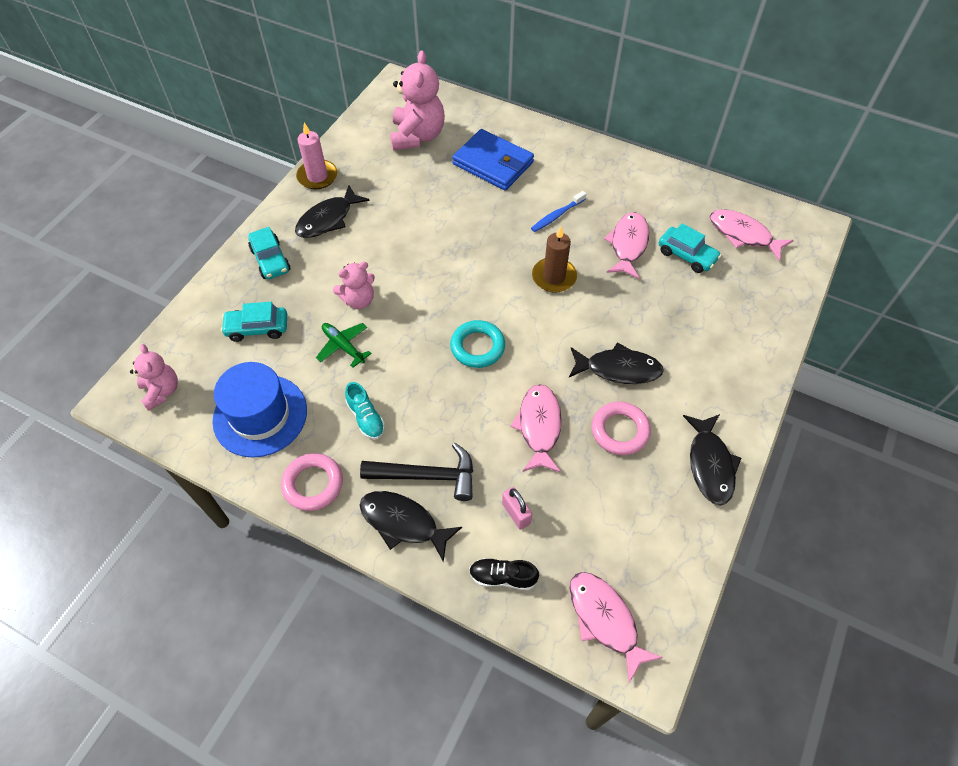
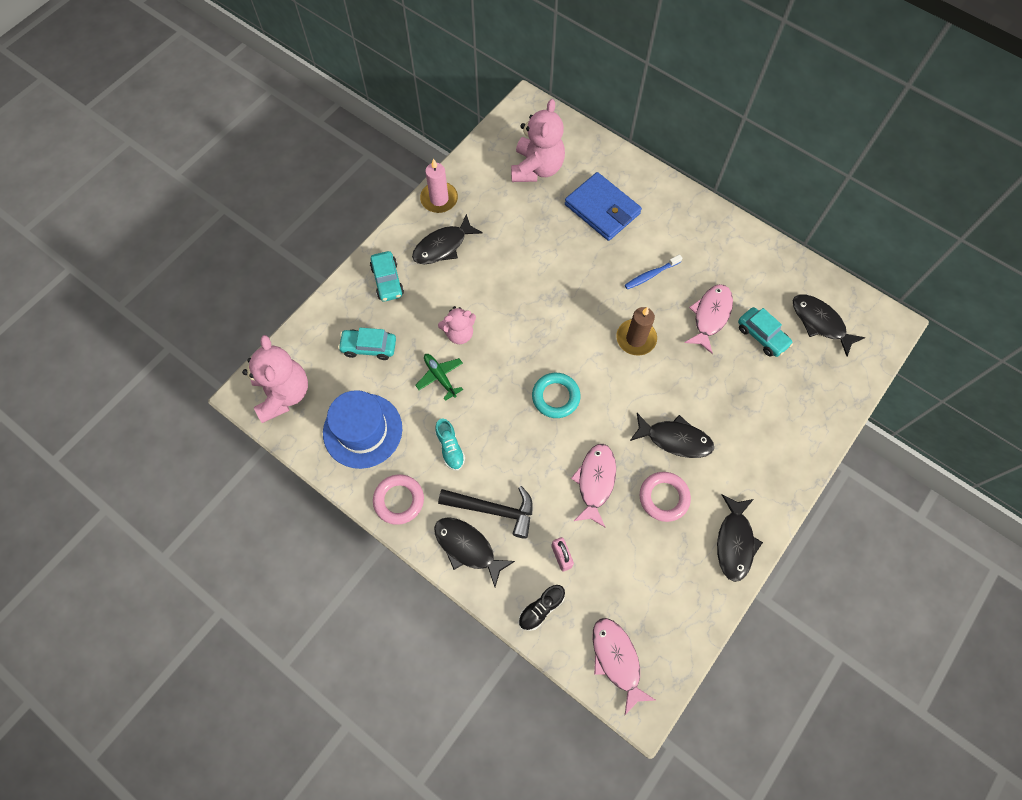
camera: 10 degrees right, 10 degrees up
pink teddy bear [130,344,178,411] -> pink teddy bear [242,335,308,423], size x1.69
black shoe [469,558,539,590] -> black shoe turned 60 degrees counterclockwise [519,585,565,631]
pink fish [710,209,793,261] -> black fish [793,295,866,356]

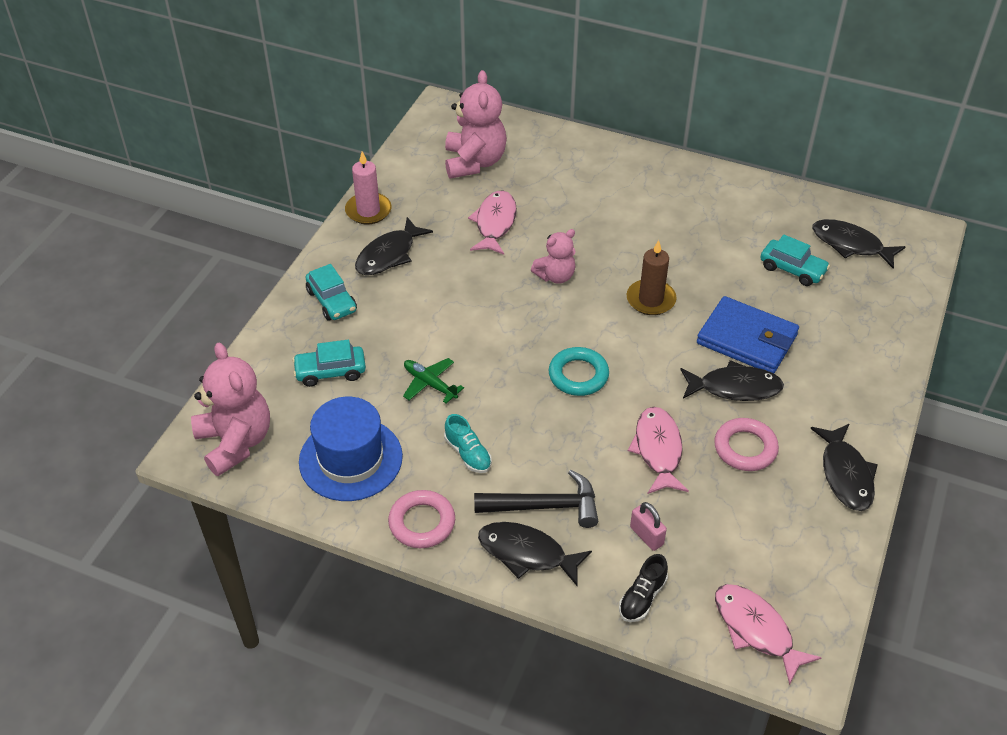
camera: 15 degrees left, 20 degrees down
pink teddy bear [438,306,476,344] -> pink teddy bear moved to [531,229,576,284]
blue wallet [565,172,642,241] -> blue wallet moved to [697,296,799,373]
blue toothbrush [625,254,682,289] -> none
pink fish [684,284,733,354] -> pink fish moved to [468,191,517,255]

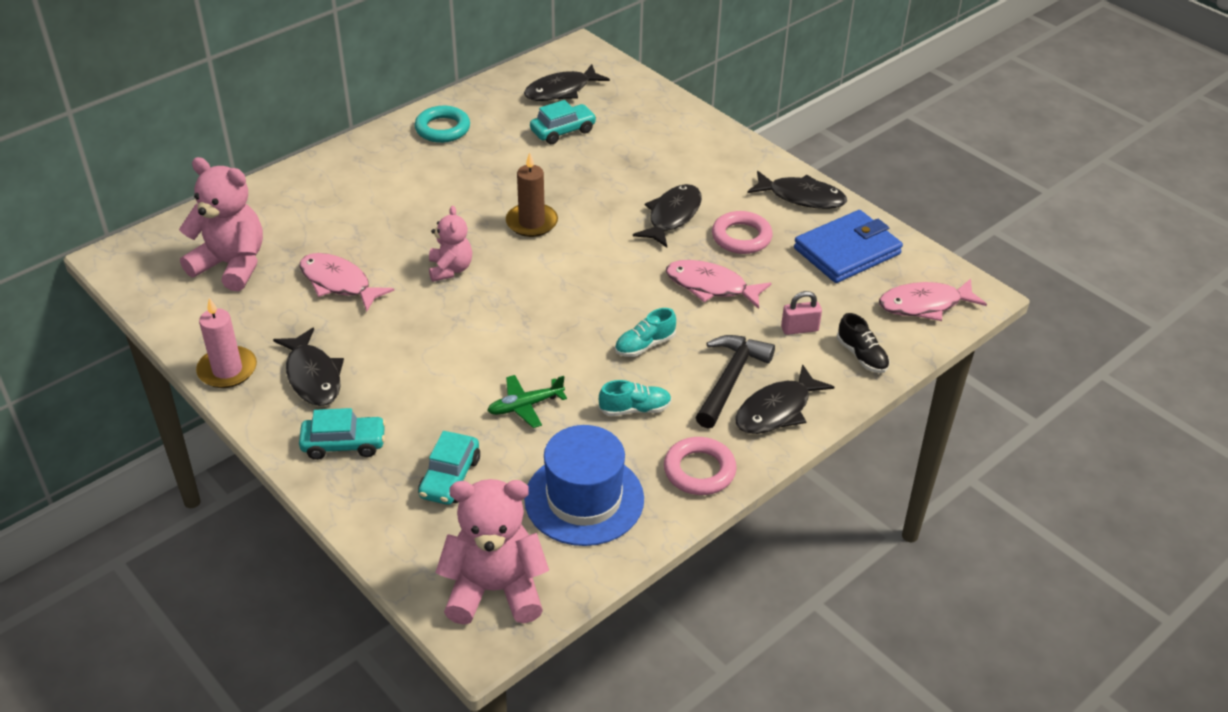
camera: 65 degrees left, 5 degrees down
turquoise ring [549,347,609,396] -> turquoise ring moved to [415,106,470,143]
blue wallet [697,296,799,373] -> blue wallet moved to [794,210,903,283]
none -> turquoise shoe [615,308,676,357]

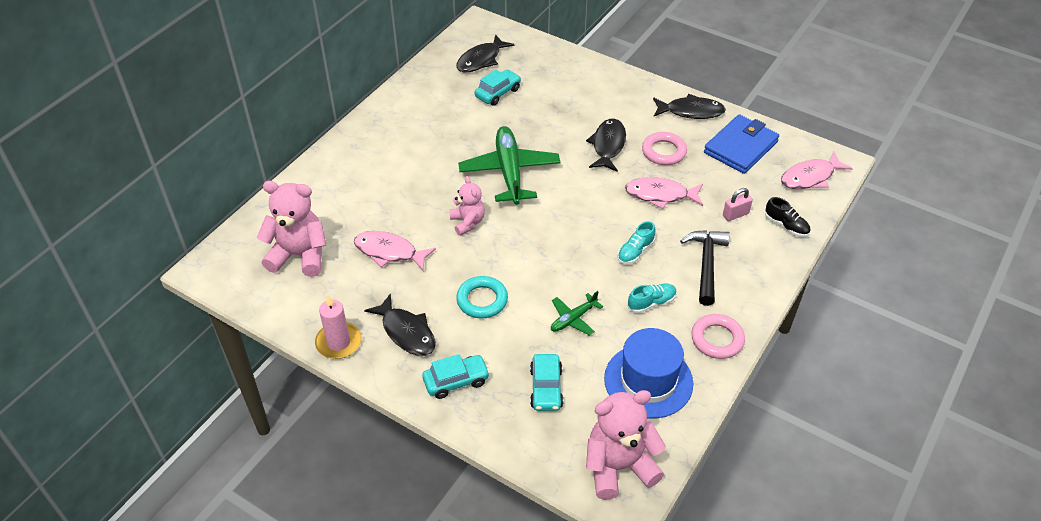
camera: 15 degrees left, 5 degrees up
turquoise ring [415,106,470,143] -> turquoise ring moved to [456,276,508,318]
brown candle [506,152,558,237] -> green plane [458,126,560,205]
black fish [735,364,834,434] -> none

